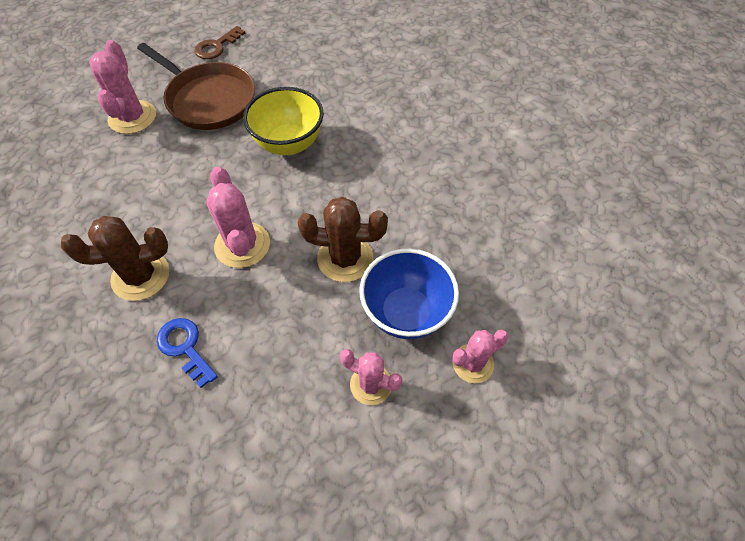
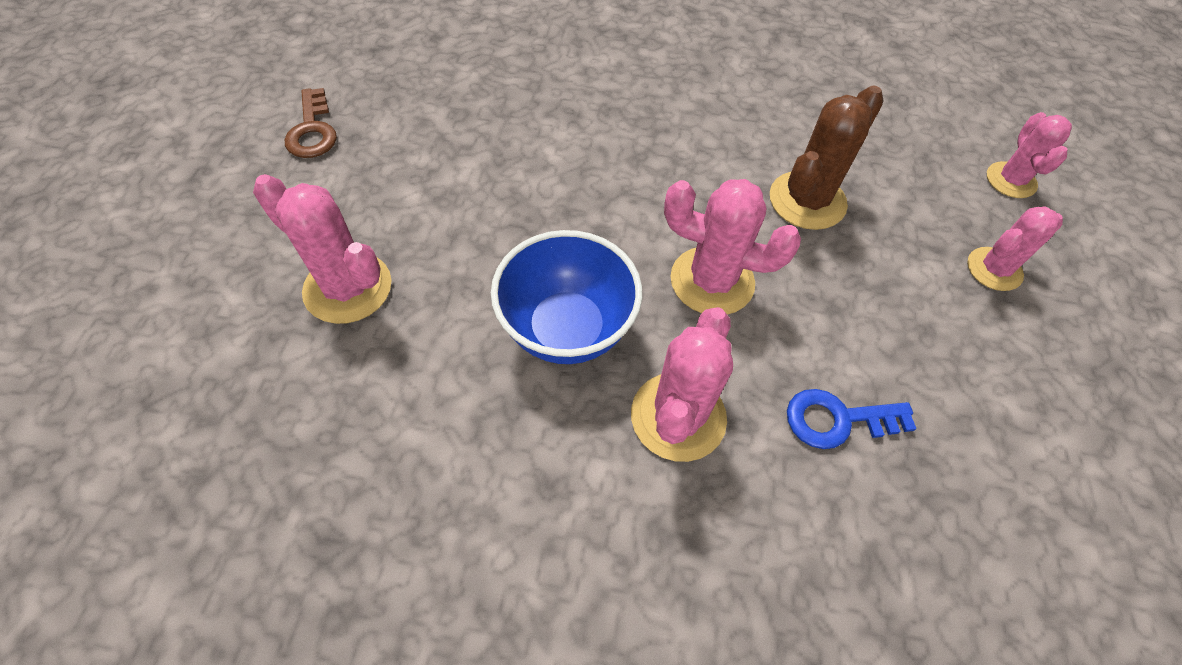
camera: 55 degrees left, 0 degrees up
brown cactus [61,216,169,301] -> pink cactus [631,307,733,462]
brown pan [137,43,255,130] -> none
yellow bowl [243,87,324,155] -> none
blue bowl [359,249,459,339] -> blue bowl moved to [491,230,642,364]

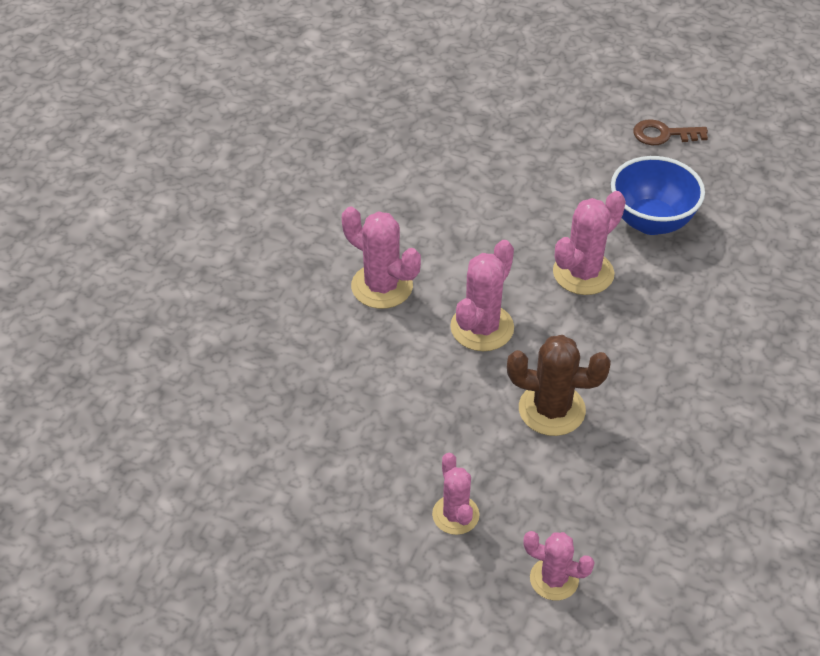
camera: 105 degrees right, 10 degrees down
pink cactus [253,174,392,324] -> pink cactus moved to [553,191,626,295]
blue bowl [491,230,642,364] -> blue bowl moved to [611,156,705,235]
brown cactus [770,86,884,230] -> brown cactus turned 45 degrees counterclockwise [507,335,611,436]
blue key [787,389,917,449] -> none

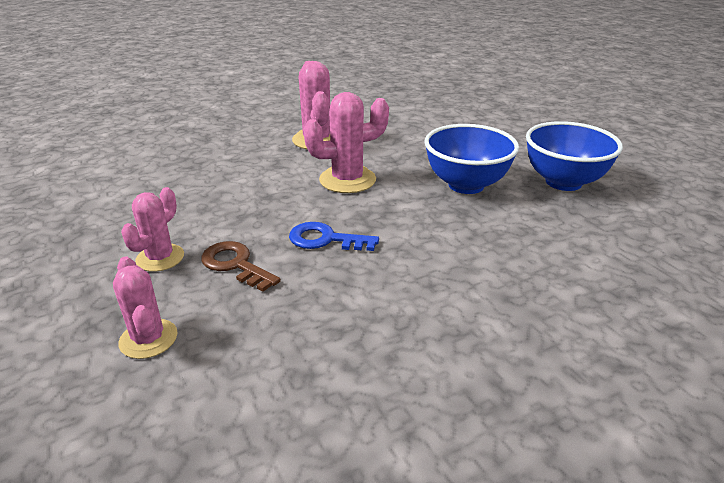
camera: 40 degrees right, 15 degrees down
brown cactus [507,335,611,436] -> blue key [289,222,379,251]
pink cactus [553,191,626,295] -> blue bowl [424,124,519,194]
brown key [633,119,708,145] -> brown key moved to [201,241,281,292]

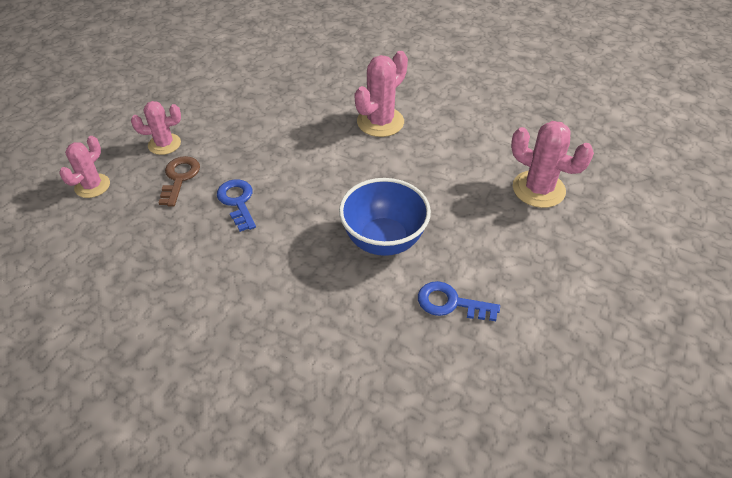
camera: 55 degrees right, 15 degrees up
pink cactus [304,92,389,193] -> pink cactus moved to [511,121,594,208]
blue bowl [526,121,623,191] -> blue key [418,281,500,321]

